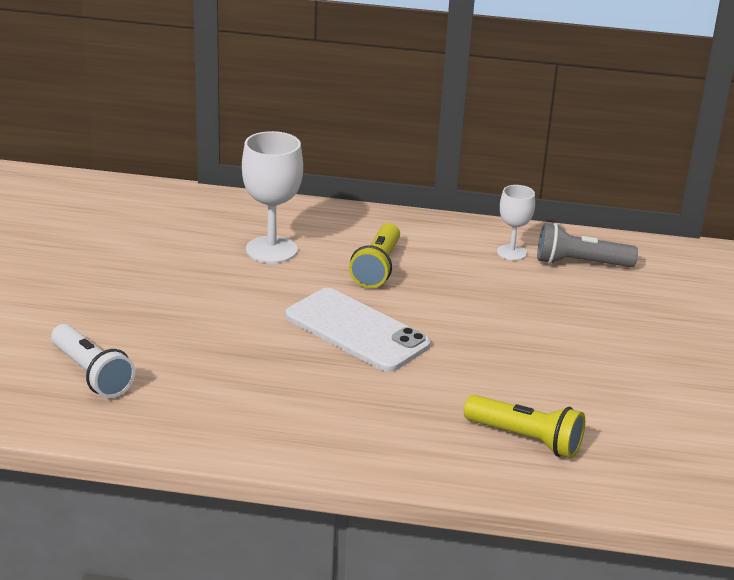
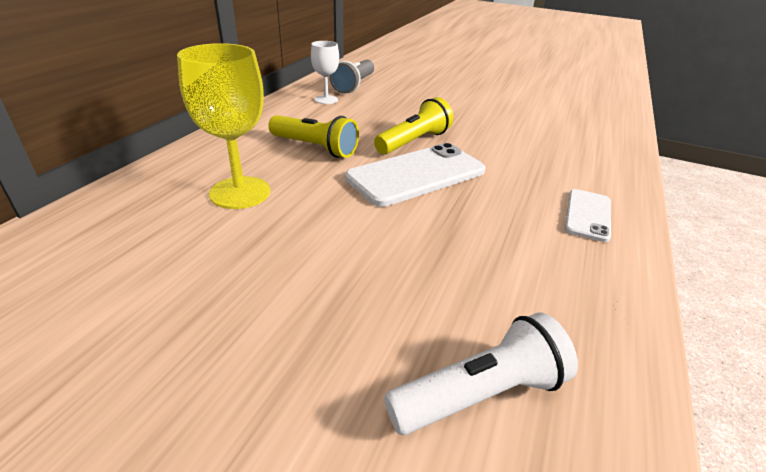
camera: 75 degrees left, 5 degrees up
white goblet [242,131,303,263] -> yellow goblet [177,43,270,209]
yellow flashlight [464,395,585,458] -> yellow flashlight moved to [374,97,453,154]
none -> white phone [565,189,611,242]

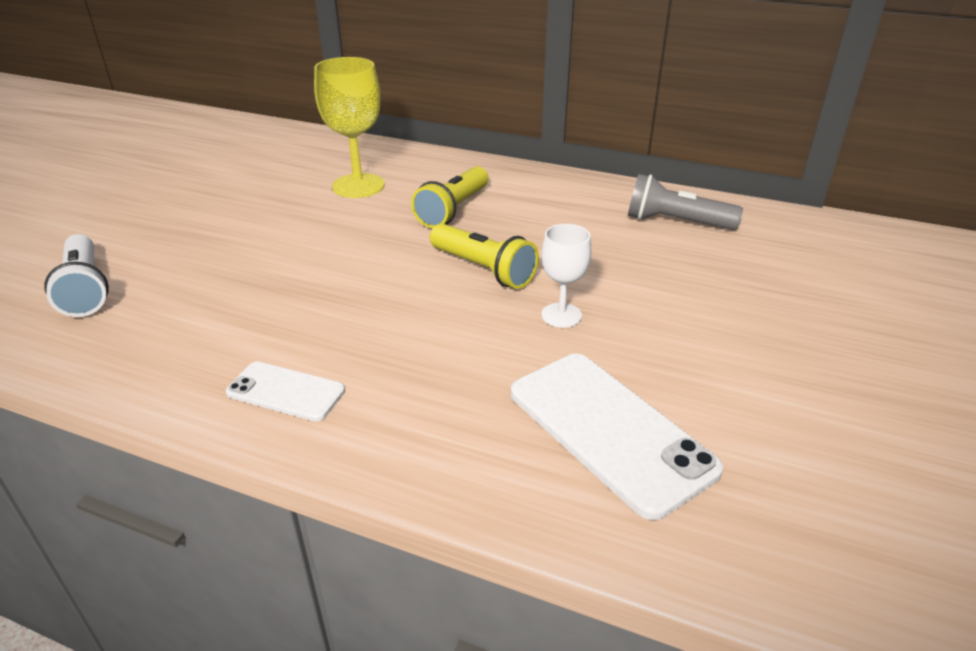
camera: 90 degrees right, 0 degrees up
white goblet [311,41,339,104] -> white goblet moved to [541,224,591,328]
white phone [345,143,486,207] -> white phone moved to [511,354,723,520]

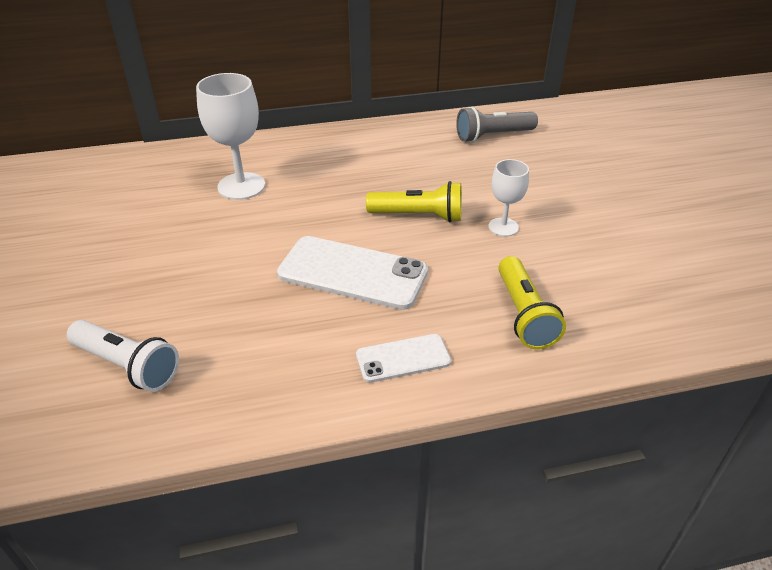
camera: 35 degrees left, 5 degrees up
yellow goblet [314,57,384,198] -> white goblet [196,73,265,200]
yellow flashlight [411,166,488,228] -> yellow flashlight moved to [498,256,566,349]
white phone [511,354,723,520] -> white phone moved to [277,236,428,310]

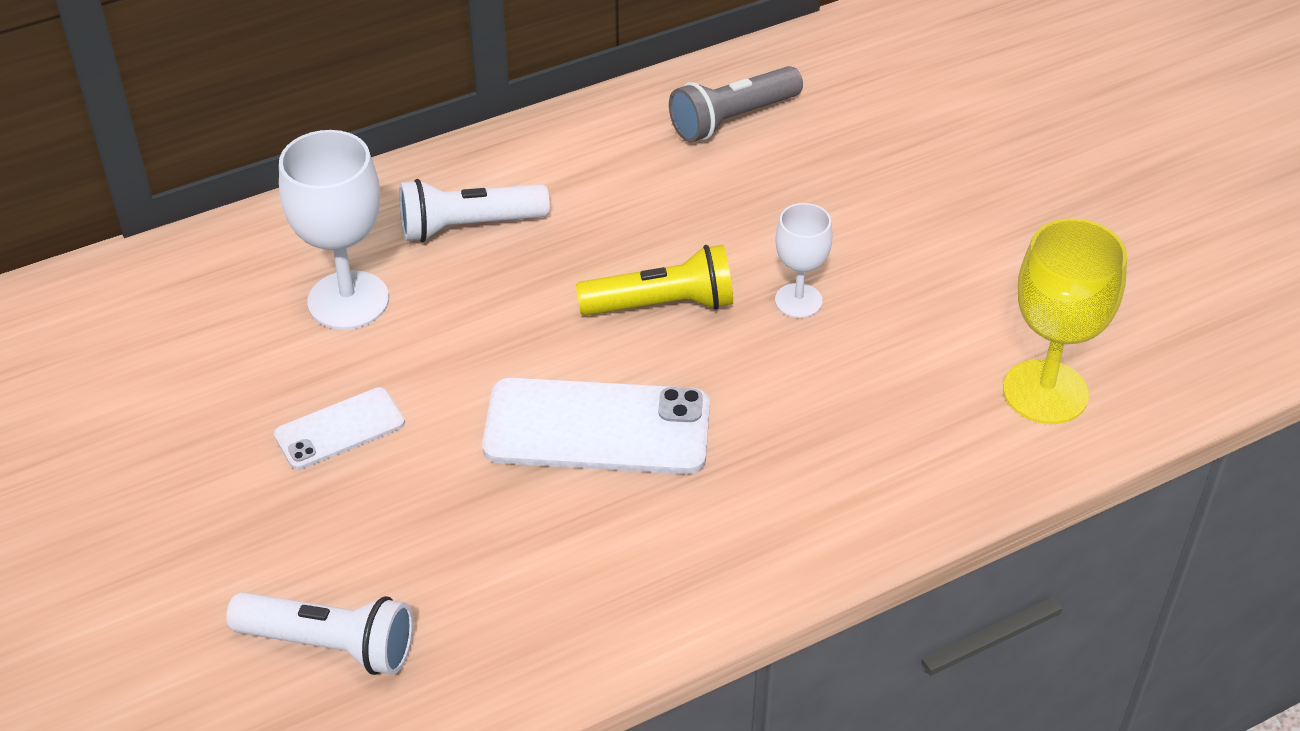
camera: 15 degrees left, 5 degrees up
white phone [356,334,451,383] -> white phone moved to [274,387,405,470]
yellow flashlight [498,256,566,349] -> none
none -> white flashlight [399,179,550,242]
none -> yellow goblet [1003,218,1127,424]

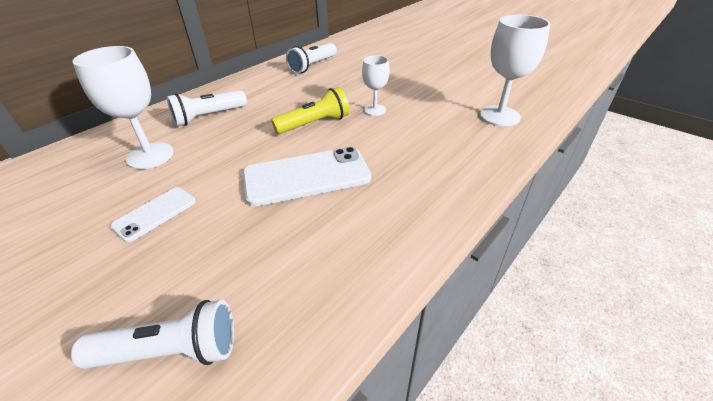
camera: 20 degrees left, 5 degrees down
grey flashlight [669,66,803,142] -> white flashlight [286,43,337,74]
yellow goblet [1003,218,1127,424] -> white goblet [480,15,551,126]

